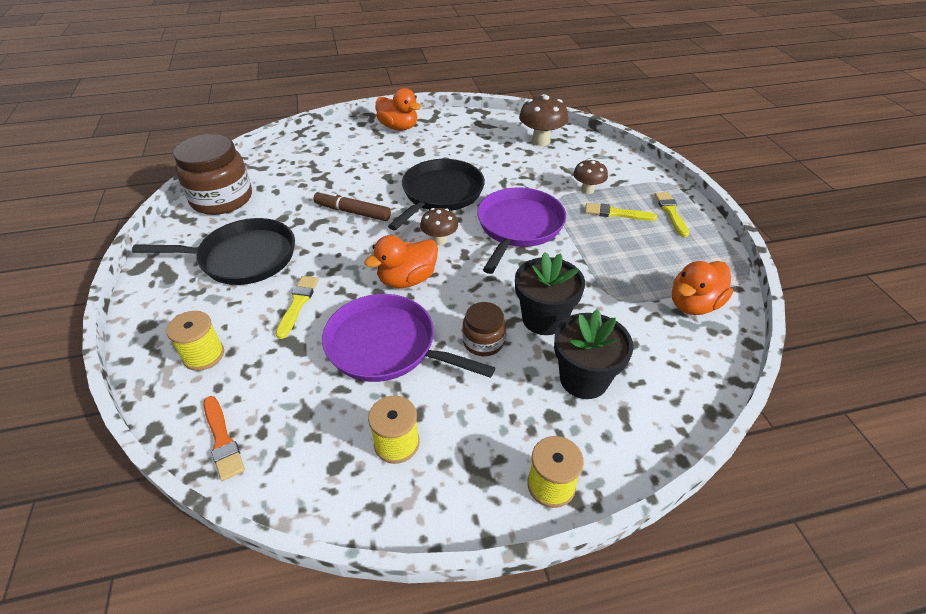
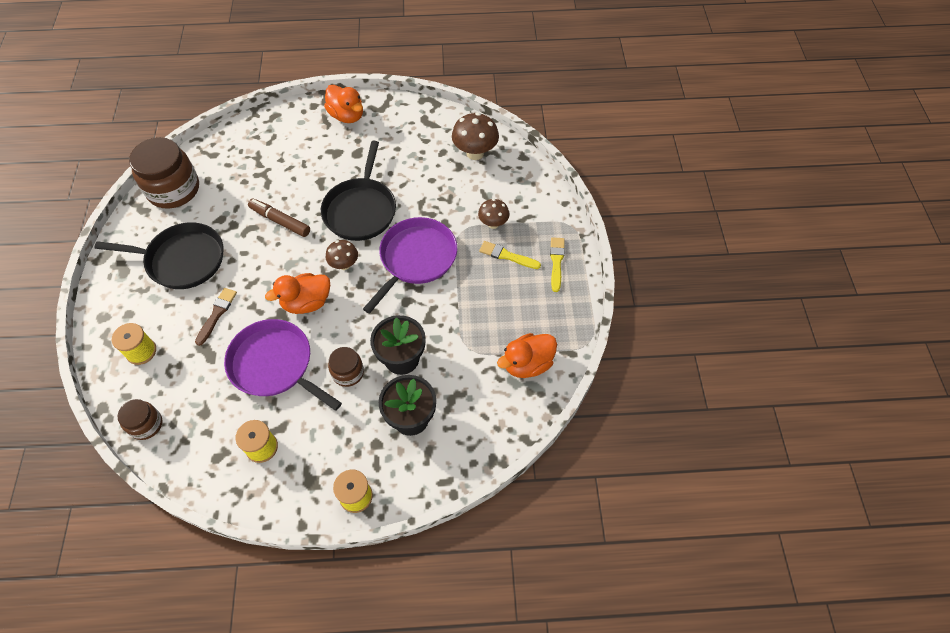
camera: 10 degrees right, 15 degrees up
orange brush [204,396,245,481] -> brown jar [118,399,162,440]
yellow brush [276,276,319,339] -> brown brush [195,288,237,346]
black pan [388,159,485,230] -> black pan turned 150 degrees clockwise [321,141,396,241]

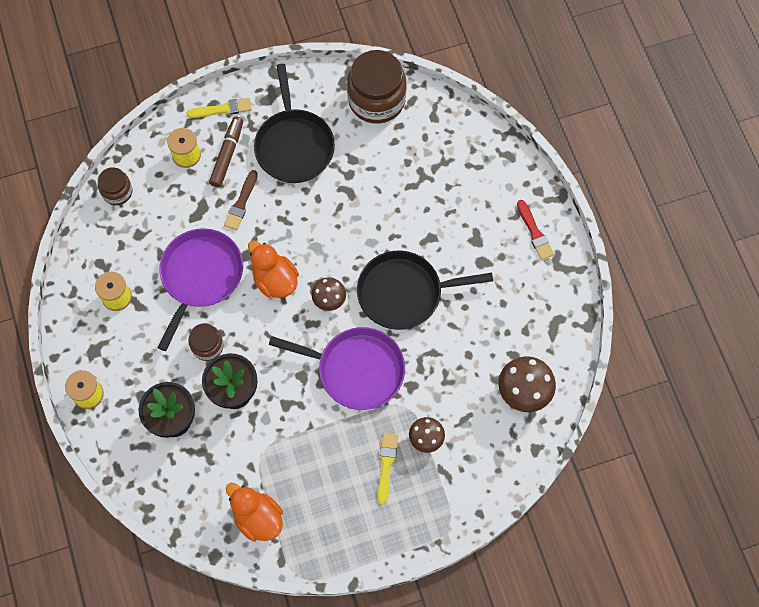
camera: 75 degrees right, 10 degrees up
brown brush [195,288,237,346] -> brown brush turned 105 degrees clockwise [224,170,258,230]
brown marker [248,198,310,237] -> brown marker moved to [209,116,243,187]
orange duck [324,85,363,123] -> red brush [517,200,554,260]
yellow brush [550,237,565,292] -> yellow brush moved to [186,98,252,118]

